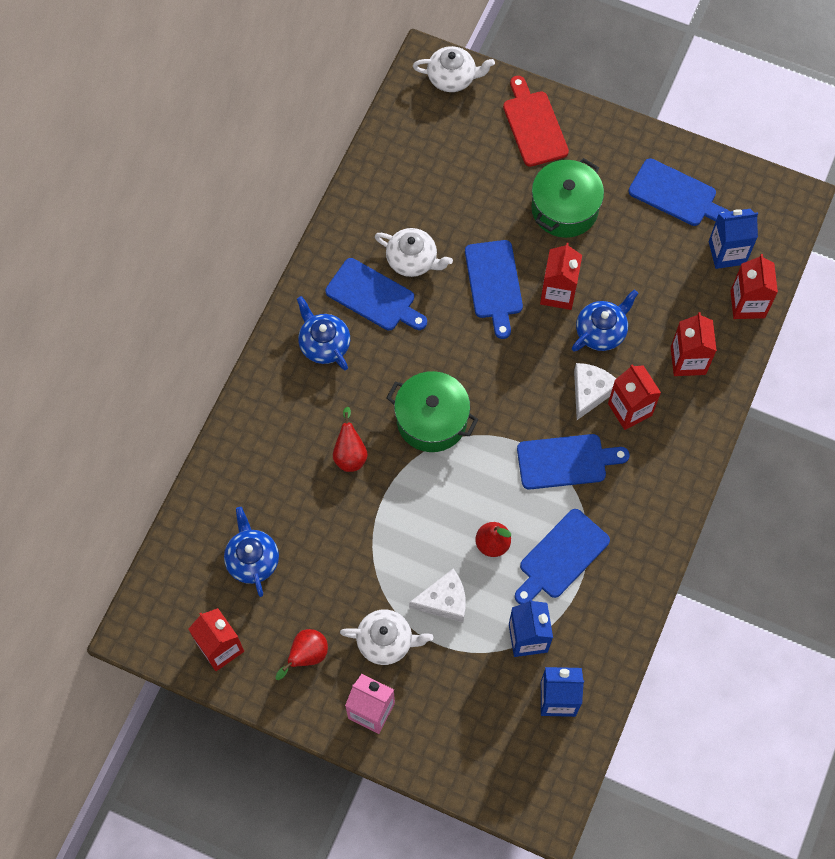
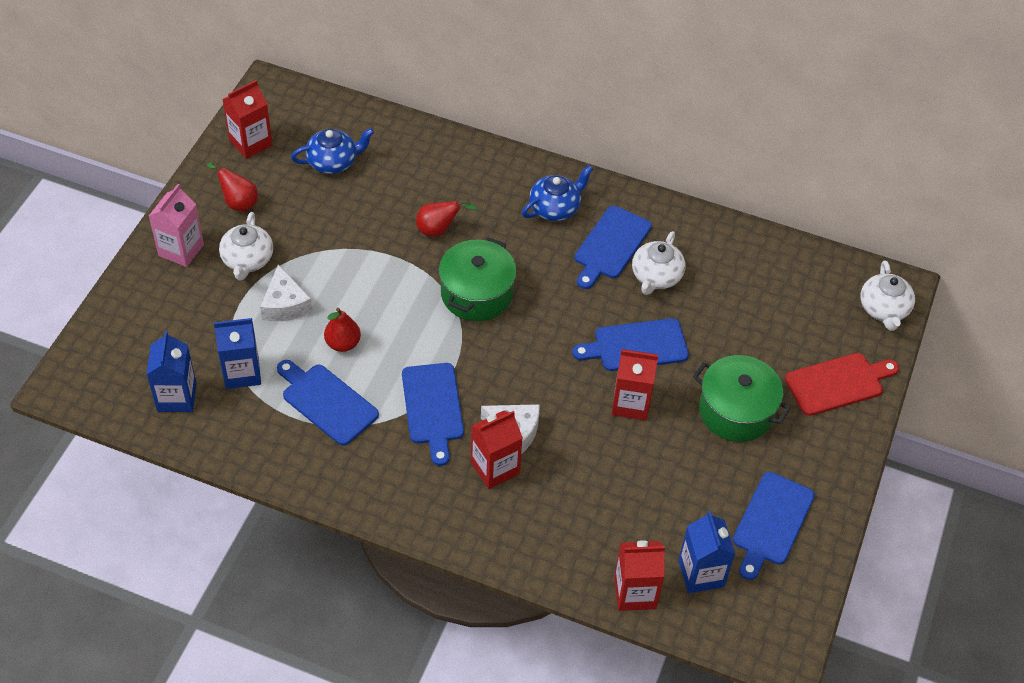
camera: 85 degrees right, 15 degrees down
blue teapot [572,290,638,352] -> none
red carton [671,312,717,376] -> none

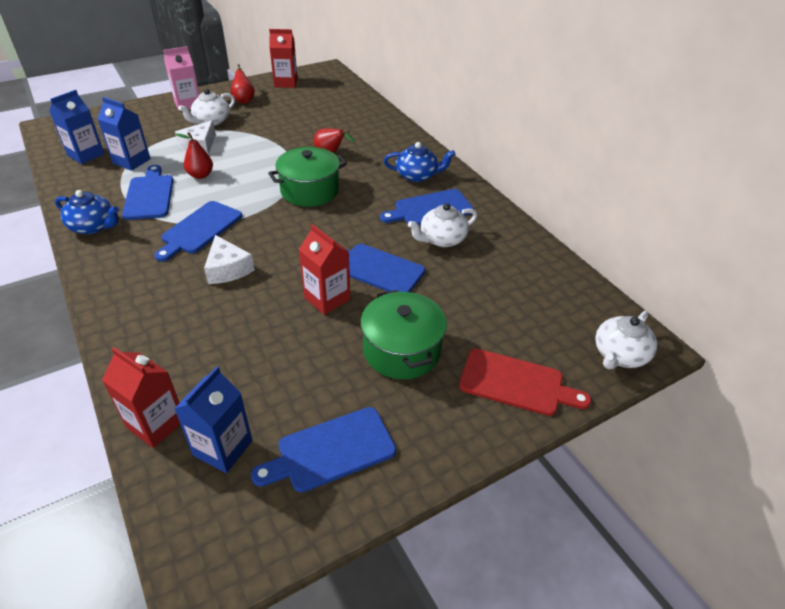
camera: 40 degrees right, 10 degrees down
blue teapot [291,128,374,174] -> blue teapot moved to [55,190,119,234]
red carton [471,411,523,489] -> none

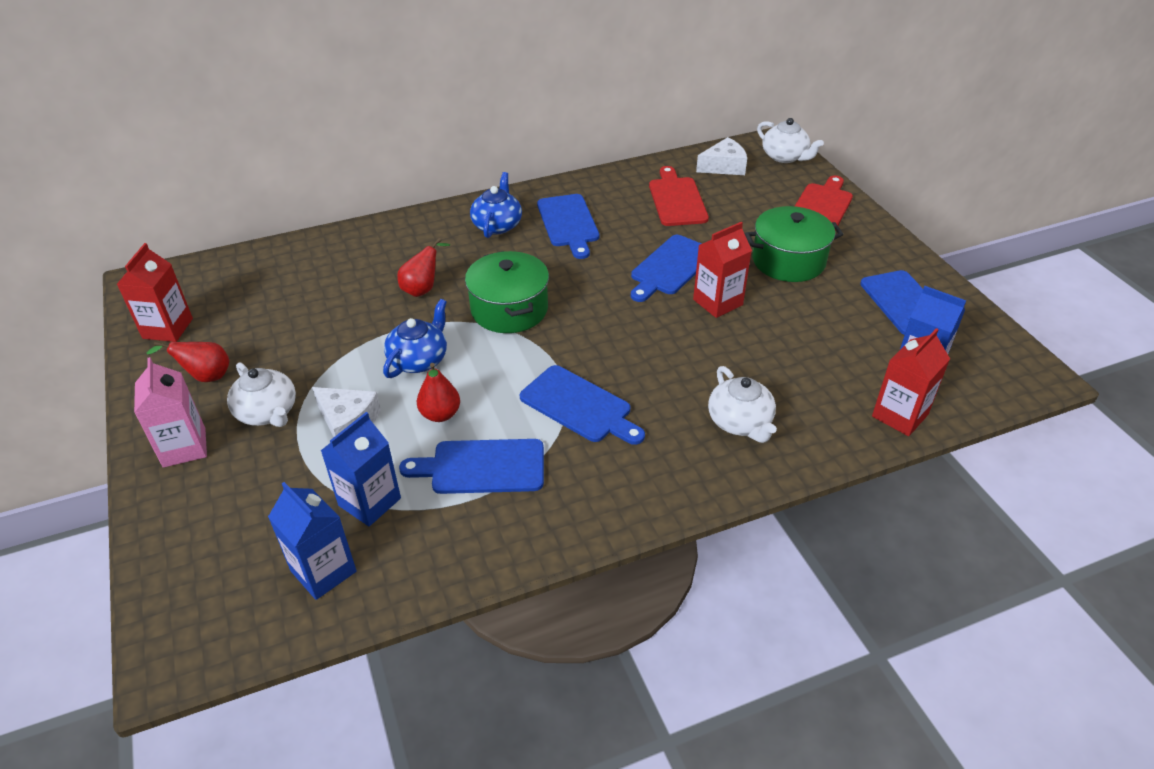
camera: 80 degrees left, 0 degrees up
blue teapot [55,190,119,234] -> blue teapot moved to [383,299,447,378]
white cheese [204,235,255,284] -> white cheese moved to [696,137,747,175]
white teapot [408,203,477,247] -> white teapot moved to [708,366,777,443]
none -> red cutting board [649,166,709,226]

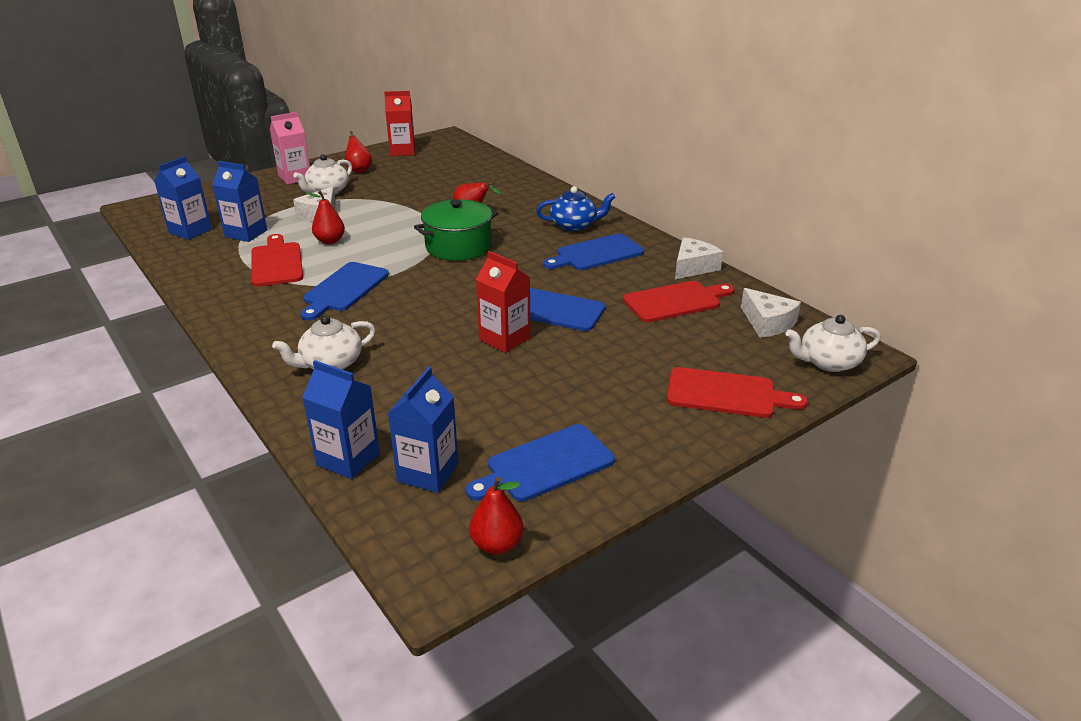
camera: 75 degrees right, 10 degrees down
blue teapot [383,299,447,378] -> none
blue cutting board [399,439,544,494] -> red cutting board [251,234,303,287]
green pot [745,206,843,282] -> none
white teapot [757,118,824,163] -> white teapot turned 45 degrees clockwise [786,315,881,372]
red carton [872,328,950,436] -> blue carton [302,360,380,479]
none -> red pear [469,477,523,555]
none -> white cheese [675,237,723,279]

